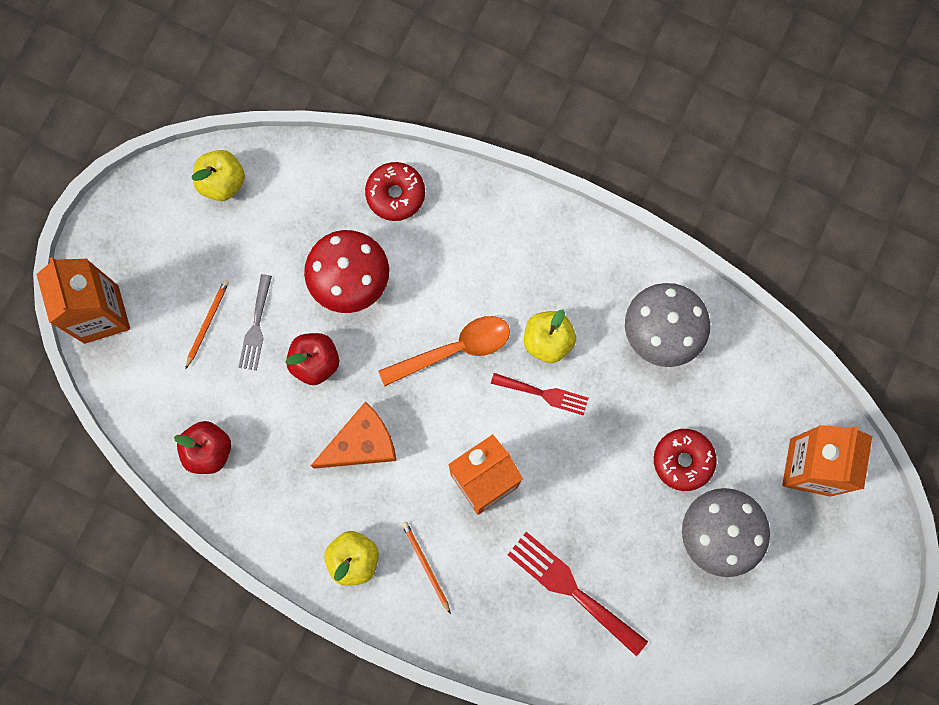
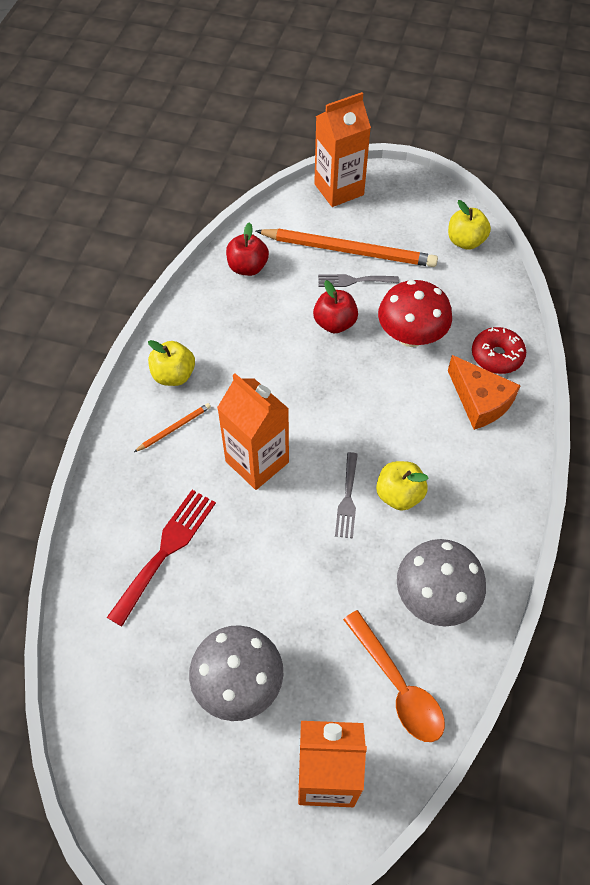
camera: 80 degrees right, 20 degrees down
orange pencil [185,280,229,369] -> orange pencil [256,229,438,267], size x2.34
orange cheese [311,401,396,469] -> orange cheese moved to [448,355,521,430]
orange spoon [379,316,510,386] -> orange spoon moved to [343,610,445,742]
red fork [491,373,589,416] -> grey fork [335,452,358,538]
red donut [654,429,717,491] -> none

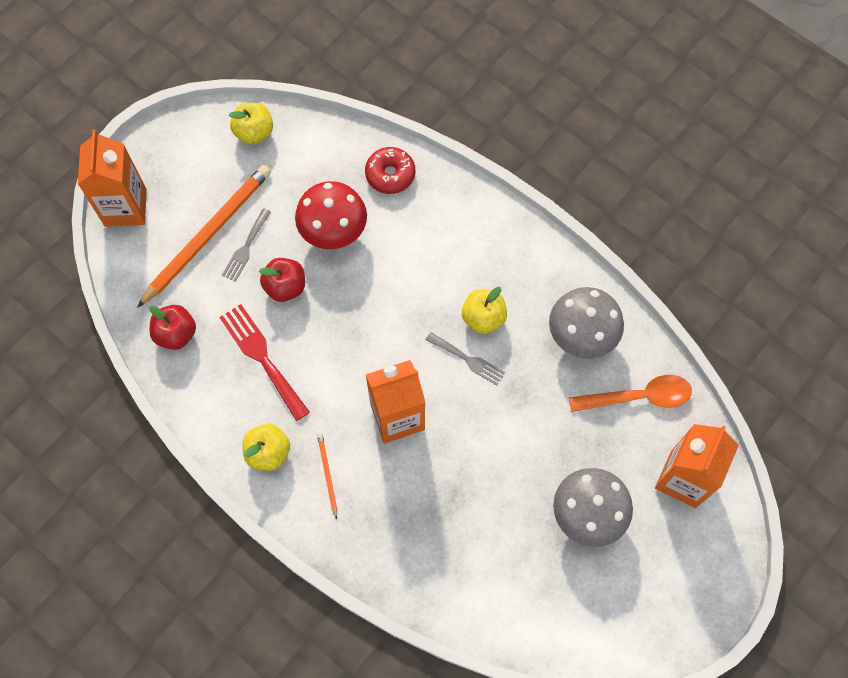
camera: 65 degrees left, 10 degrees up
red fork [107,490,216,627] -> red fork moved to [219,304,310,421]
orange cheese [448,355,521,430] -> none

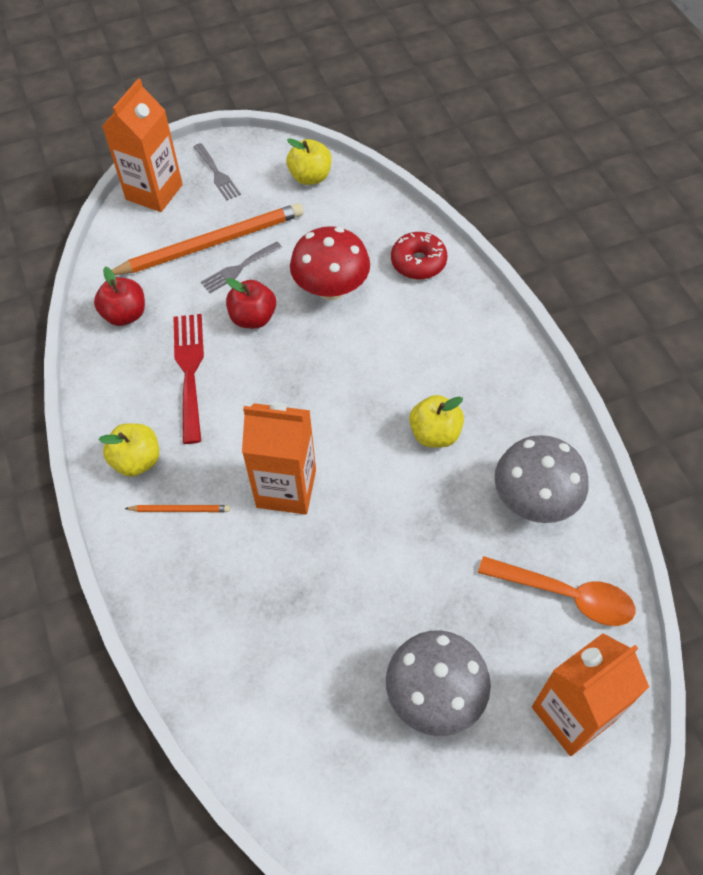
camera: 30 degrees right, 10 degrees down
orange pencil [317,433,337,520] -> orange pencil turned 75 degrees clockwise [124,505,230,512]
grey fork [426,332,505,385] -> grey fork moved to [194,143,241,201]

